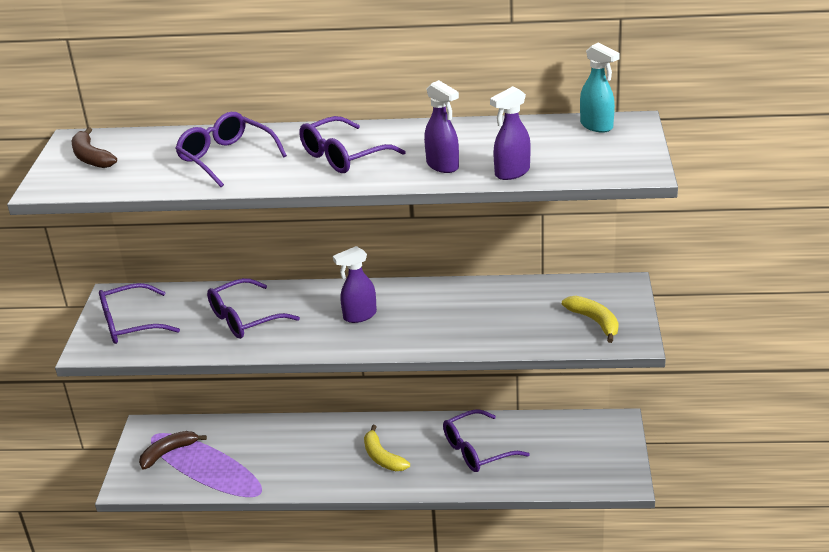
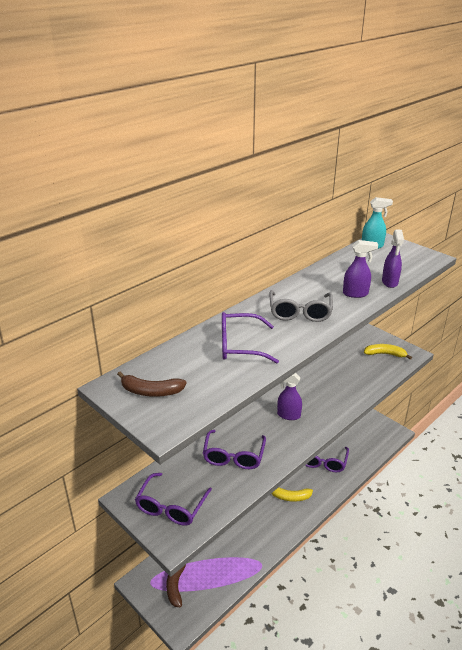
camera: 50 degrees left, 0 degrees up
purple glasses [299,116,406,173] -> grey glasses [269,290,333,322]
purple spray bottle [333,246,377,323] -> purple spray bottle turned 90 degrees clockwise [277,373,302,420]

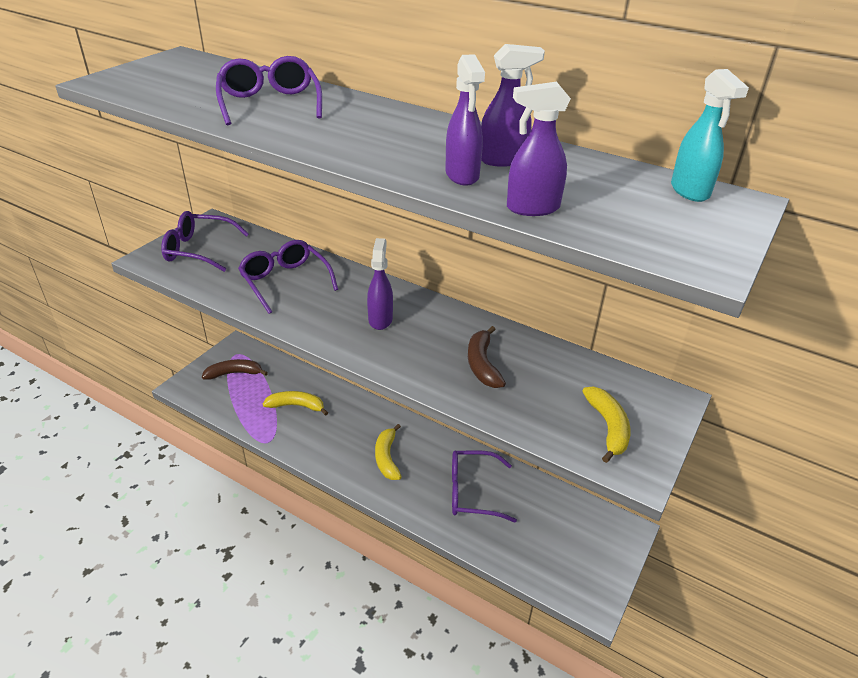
camera: 75 degrees right, 5 degrees up
brown banana [117,372,187,397] -> brown banana moved to [468,326,506,388]
purple glasses [203,430,266,469] -> purple glasses turned 60 degrees clockwise [238,240,338,314]
grey glasses [269,290,333,322] -> none
none -> yellow banana [263,391,328,416]
none -> purple spray bottle [481,44,545,167]

